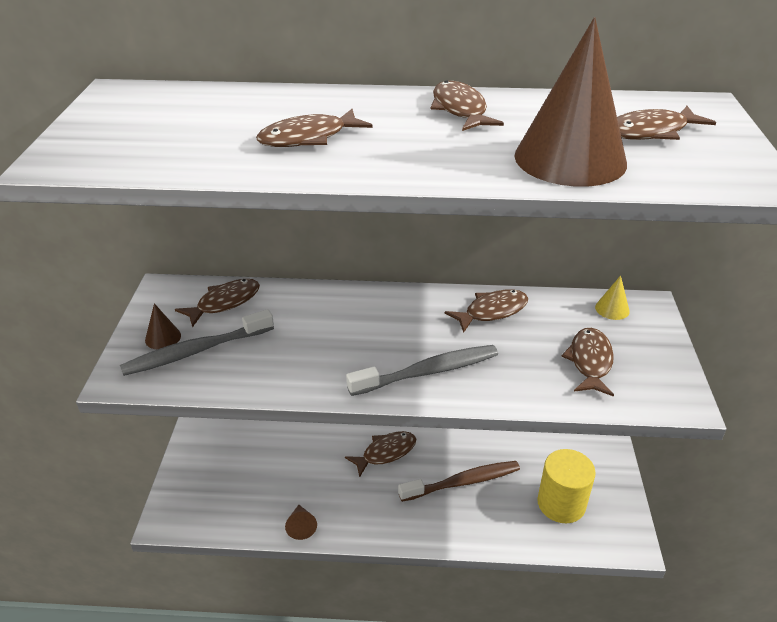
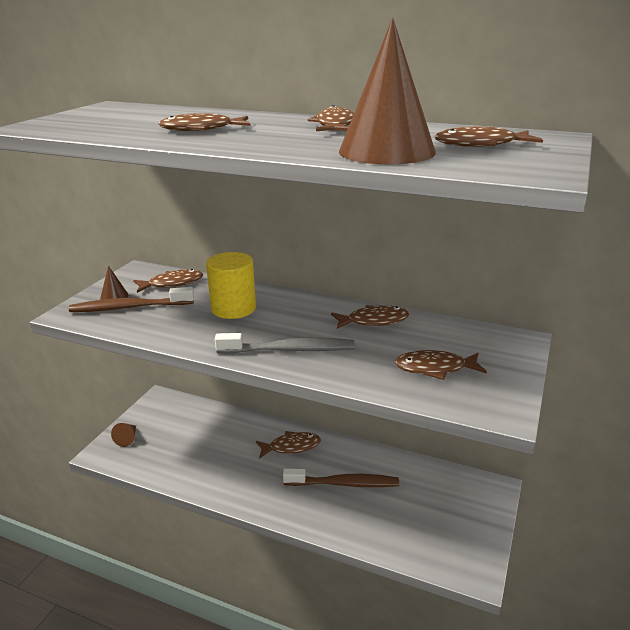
camera: 20 degrees right, 10 degrees down
grey toothbrush [120,309,274,376] -> brown toothbrush [69,287,194,312]
brown cone [285,505,317,540] -> brown cone moved to [111,423,136,447]
yellow cylinder [537,449,596,523] -> yellow cylinder moved to [206,252,256,319]
brown fish [561,328,614,397] -> brown fish turned 120 degrees counterclockwise [395,350,487,380]
yellow cone [595,275,630,320] -> none

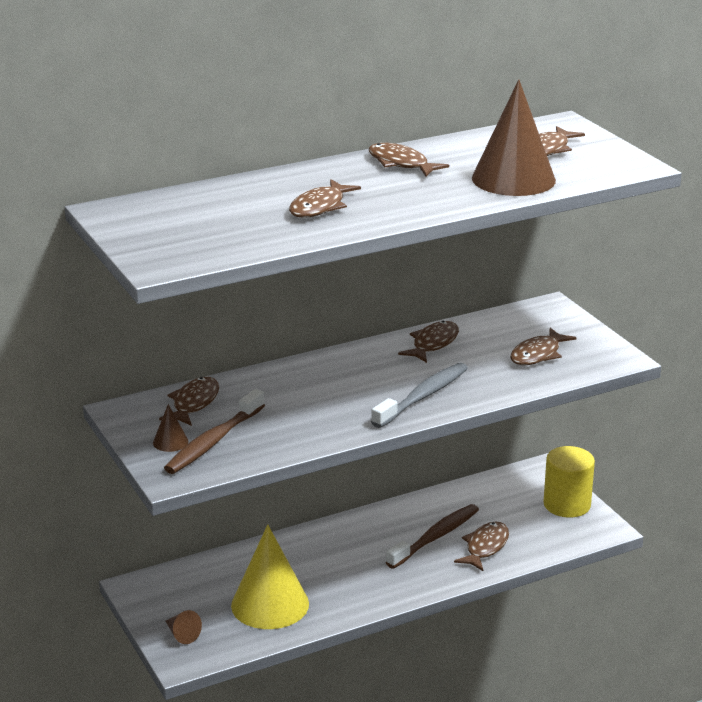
camera: 50 degrees left, 0 degrees up
yellow cylinder [206,252,256,319] -> yellow cylinder moved to [544,446,595,517]
brown fish [256,431,321,459] -> brown fish moved to [454,521,509,571]
none -> yellow cone [231,524,309,629]

